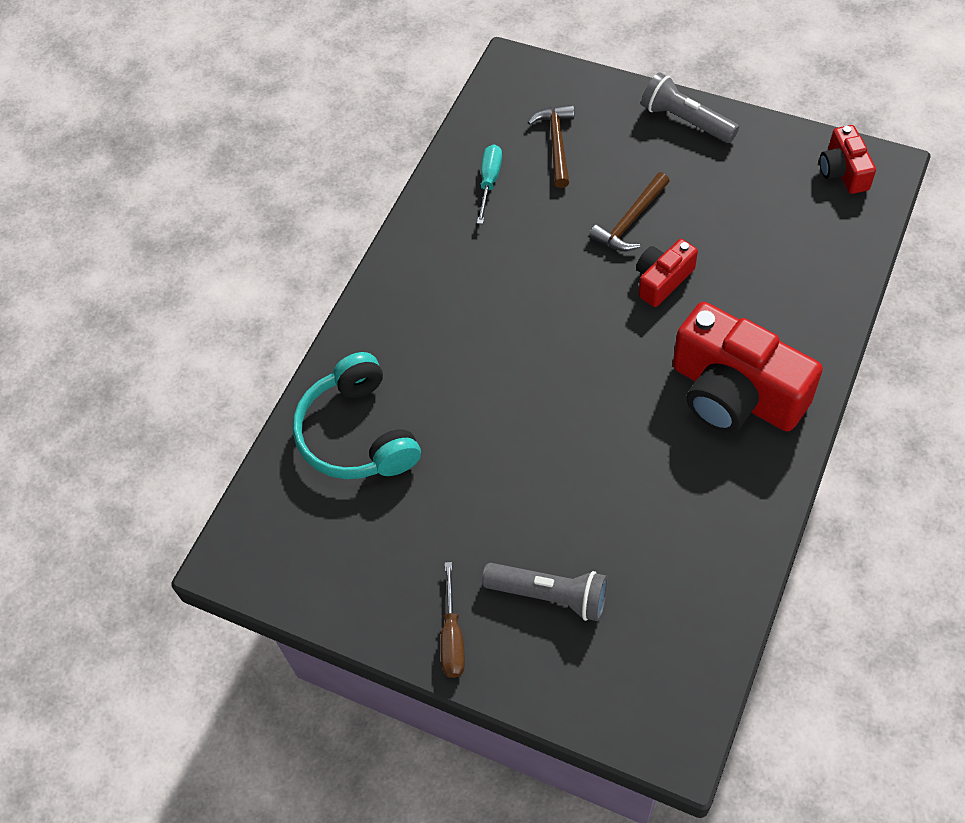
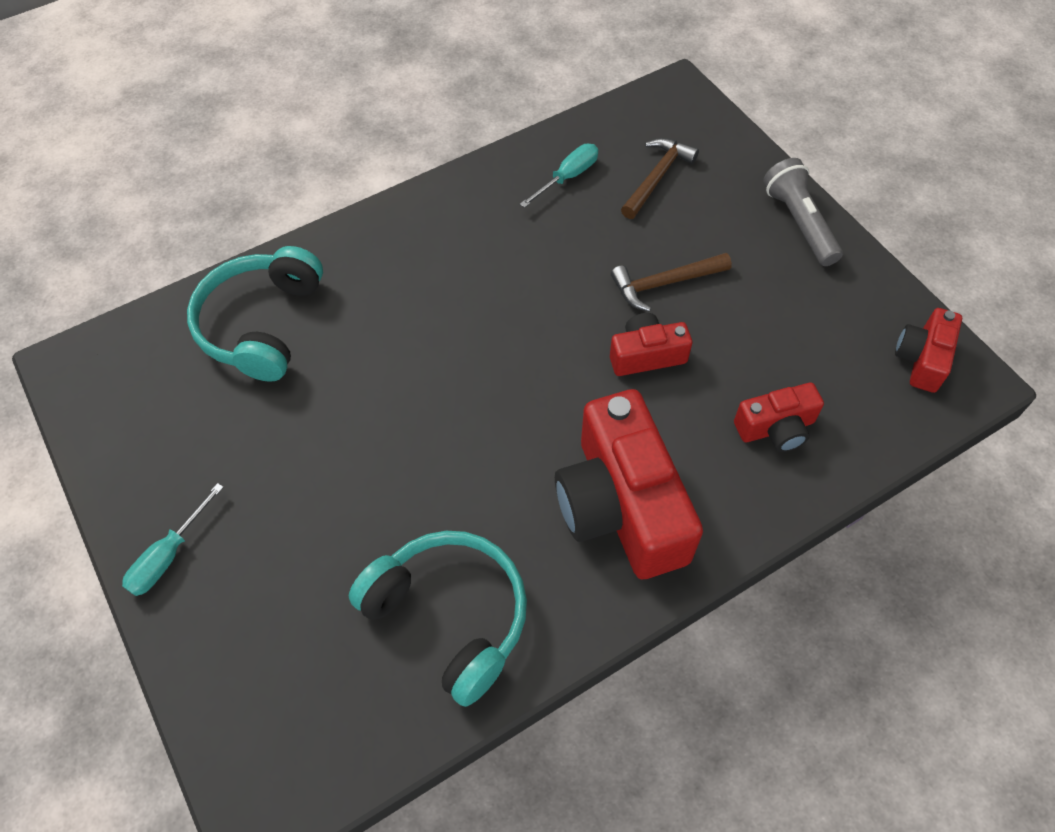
camera: 30 degrees right, 0 degrees up
brown screwdriver [441,562,465,678] -> turquoise screwdriver [122,483,224,596]
grey flashlight [482,563,608,621] -> none
none -> turquoise headphones [349,531,527,707]
none -> red camera [734,383,824,452]

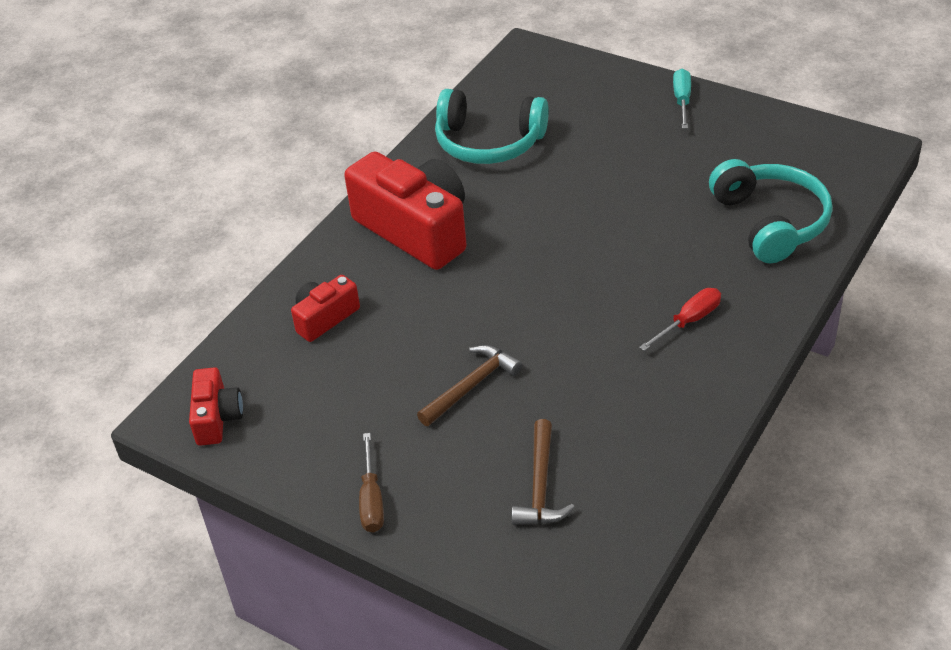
camera: 155 degrees right, 15 degrees down
turquoise screwdriver [520,144,598,208] -> none
red camera [610,313,692,376] -> none
grey flashlight [763,158,843,266] -> brown screwdriver [359,433,384,533]
none -> red screwdriver [639,288,721,351]

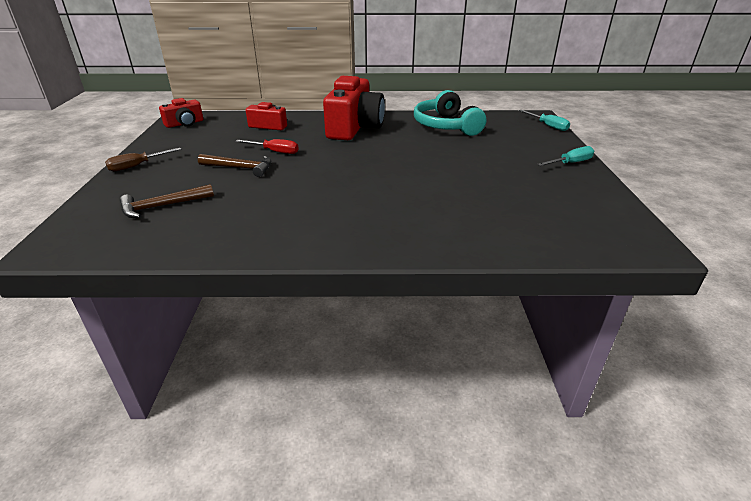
camera: 55 degrees right, 10 degrees down
red screwdriver [639,288,721,351] -> red screwdriver moved to [235,139,299,154]
turquoise headphones [709,159,833,263] -> none
none -> turquoise screwdriver [519,110,570,131]

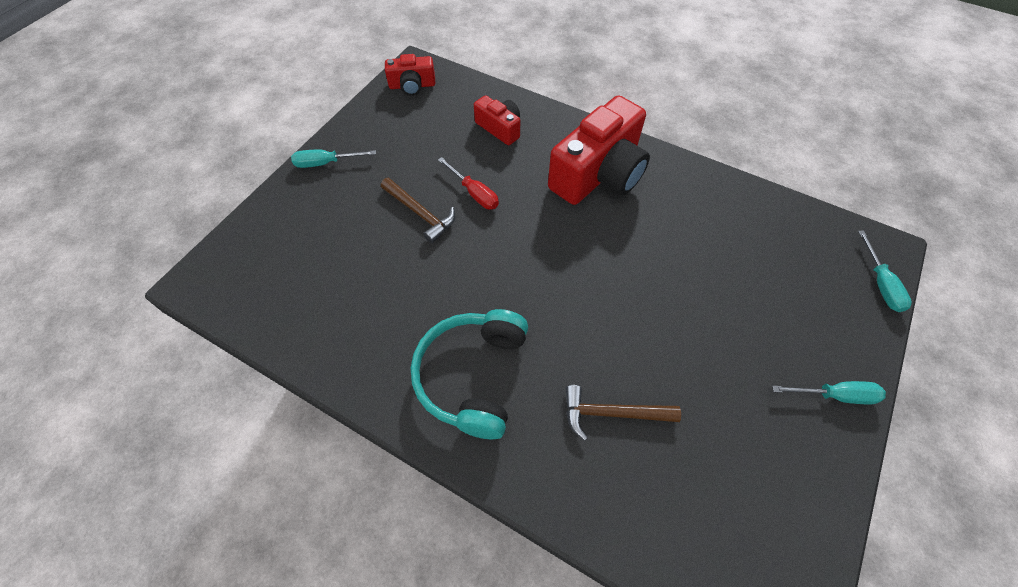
camera: 30 degrees right, 25 degrees up
brown screwdriver [105,148,182,171] -> turquoise screwdriver [291,149,376,168]
brown hammer [120,184,214,218] -> brown hammer moved to [566,385,681,441]
turquoise headphones [414,90,486,136] -> turquoise headphones moved to [411,309,528,439]

